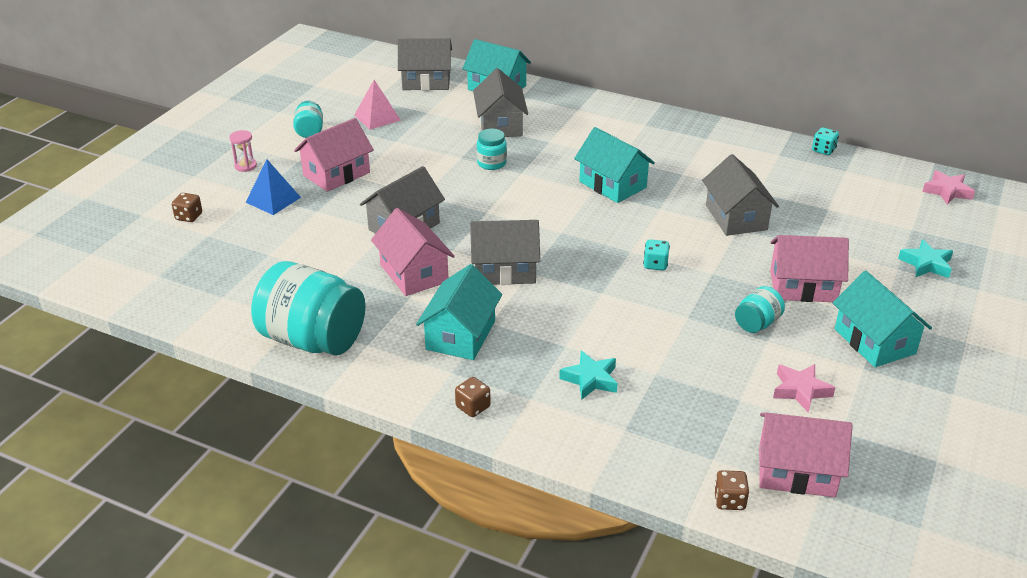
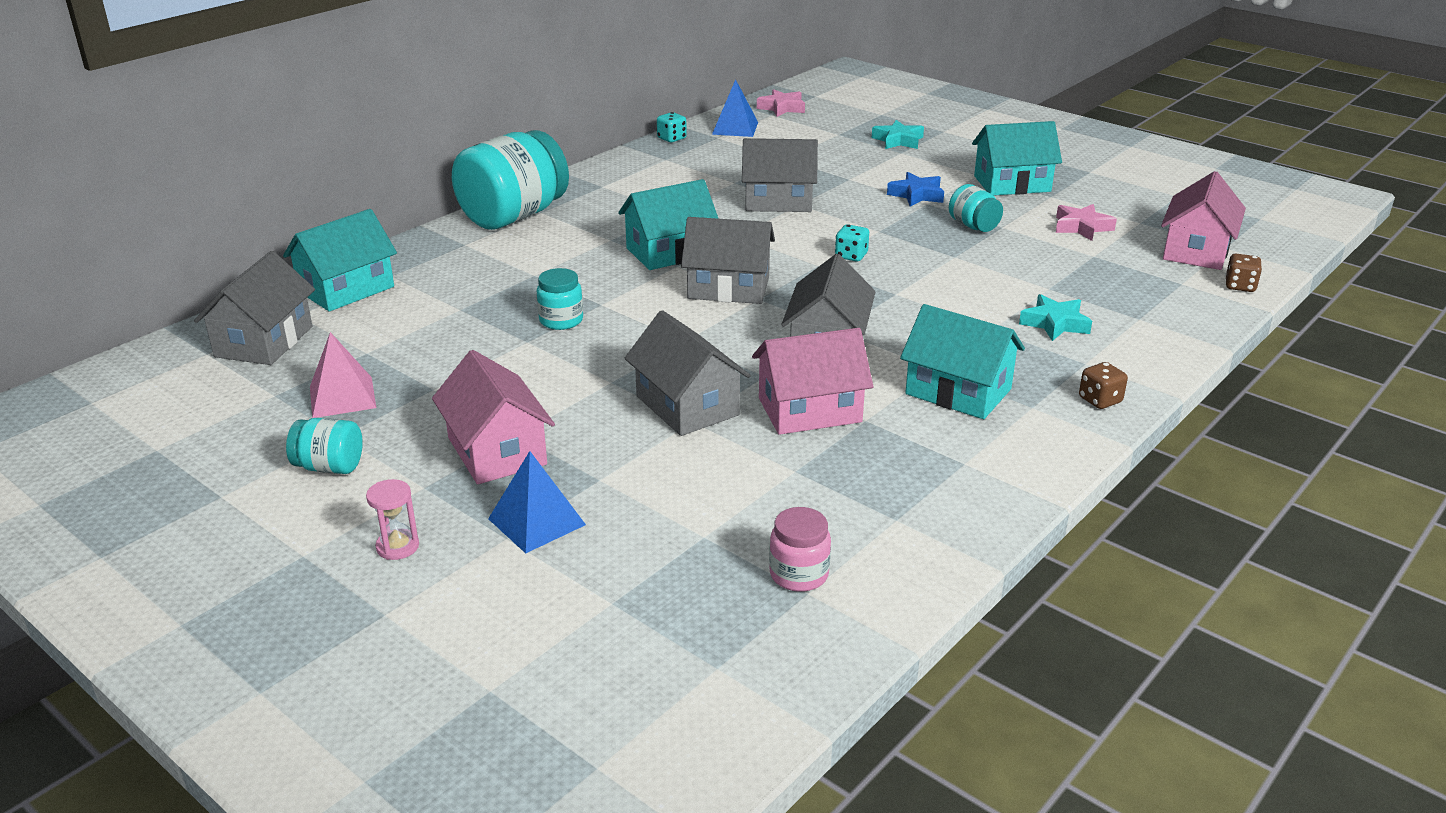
camera: 75 degrees left, 5 degrees down
brown dice [172,193,202,222] -> none
turquoise jar [251,261,366,356] -> turquoise jar moved to [452,130,569,230]
grey house [473,68,528,137] -> grey house moved to [681,217,775,304]
pink house [770,235,849,302] -> blue star [887,172,944,207]
none -> blue pyramid [712,79,758,137]
none -> pink jar [769,507,831,592]

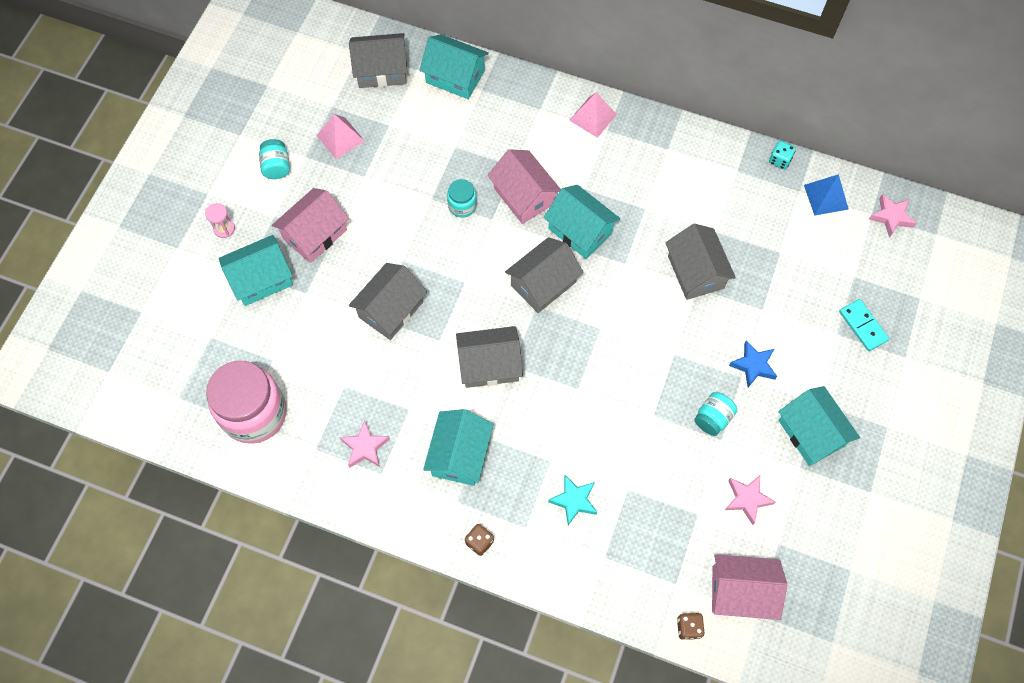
camera: 70 degrees right, 35 degrees up
turquoise jar [452,130,569,230] -> pink pyramid [569,93,617,138]
blue pyramid [488,451,586,553] -> turquoise house [219,235,293,306]
grey house [681,217,775,304] -> grey house turned 60 degrees clockwise [505,237,584,313]
pink house [752,328,873,435] -> pink house moved to [487,149,561,224]
pink jar [769,507,831,592] -> pink jar [206,361,287,444], size x2.15
turquoise dice [835,224,869,262] -> none
turquoise star [872,120,924,149] -> turquoise domino [839,299,889,351]
none -> pink star [340,420,390,468]

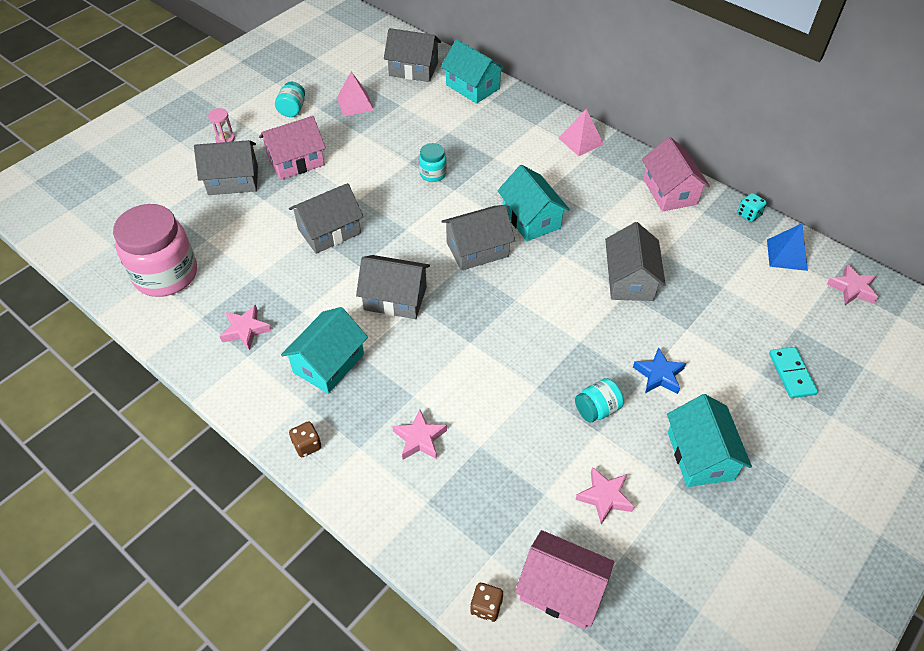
camera: 20 degrees right, 15 degrees down
turquoise house [219,235,293,306] -> grey house [194,140,258,195]
pink house [487,149,561,224] -> pink house moved to [642,137,710,212]
turquoise star [548,475,597,525] -> pink star [392,409,447,460]

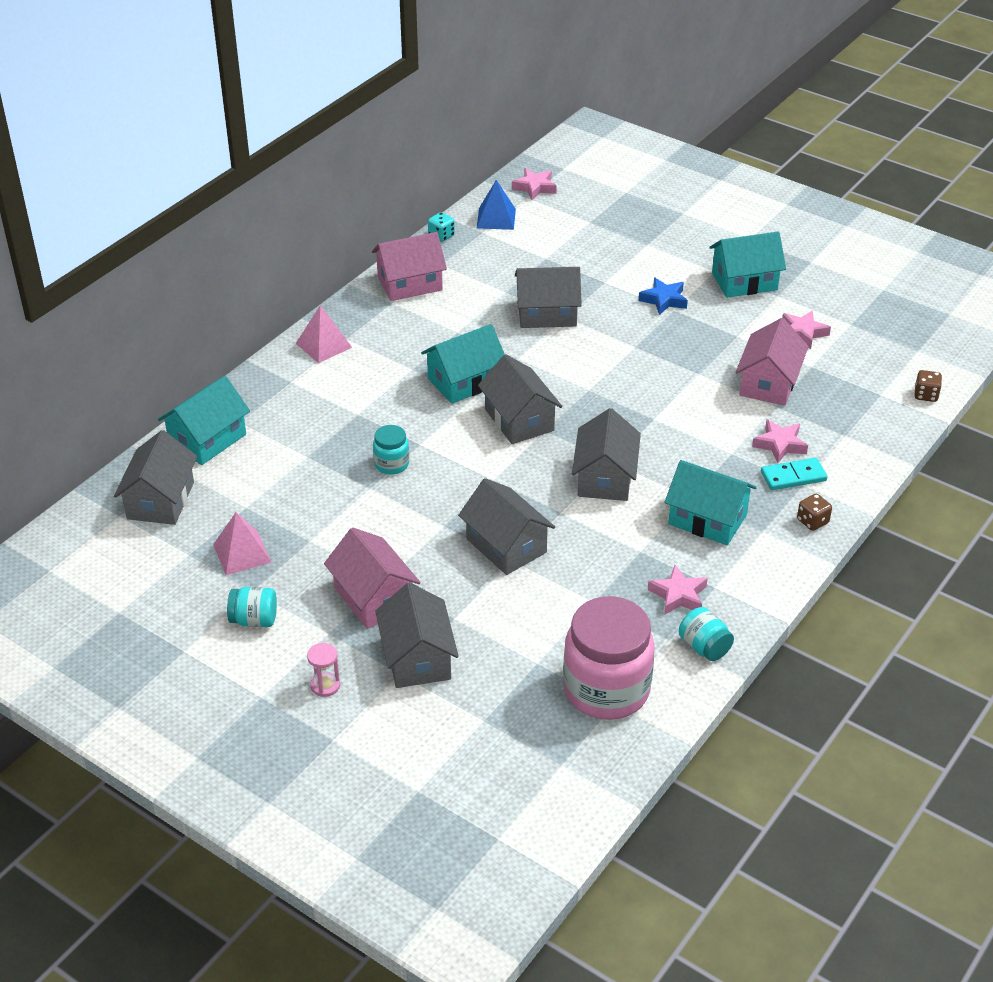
camera: 95 degrees left, 10 degrees down
pink house [515,530,614,629] -> pink house moved to [736,318,809,406]
turquoise jar [575,378,624,423] -> turquoise jar moved to [679,607,734,661]
turquoise domino [769,347,818,398] -> turquoise domino moved to [761,458,827,490]

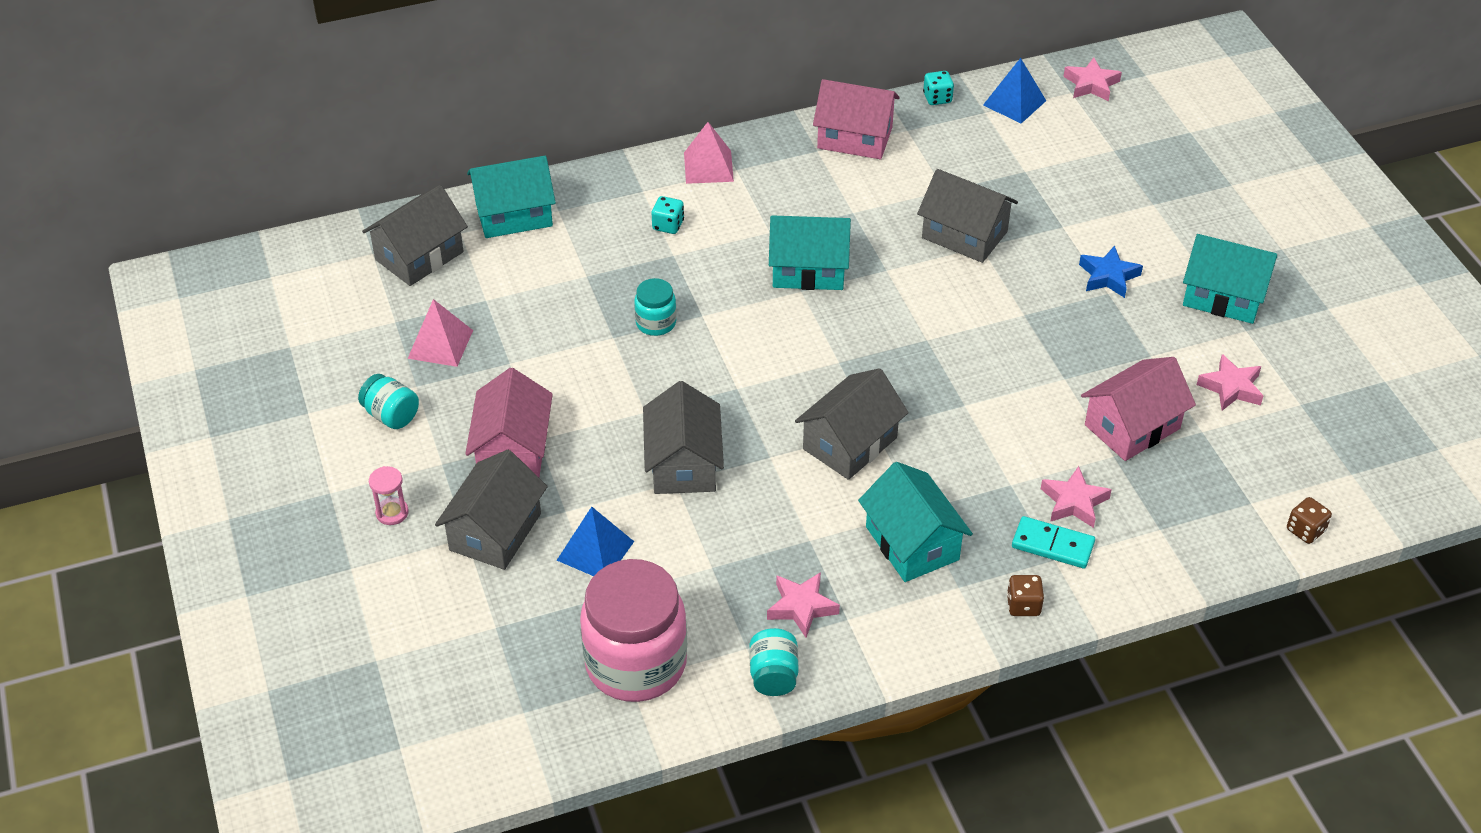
camera: 35 degrees right, 5 degrees up
grey house [478,354,562,444] -> none
none -> blue pyramid [557,507,634,576]
none -> turquoise dice [652,196,684,234]

